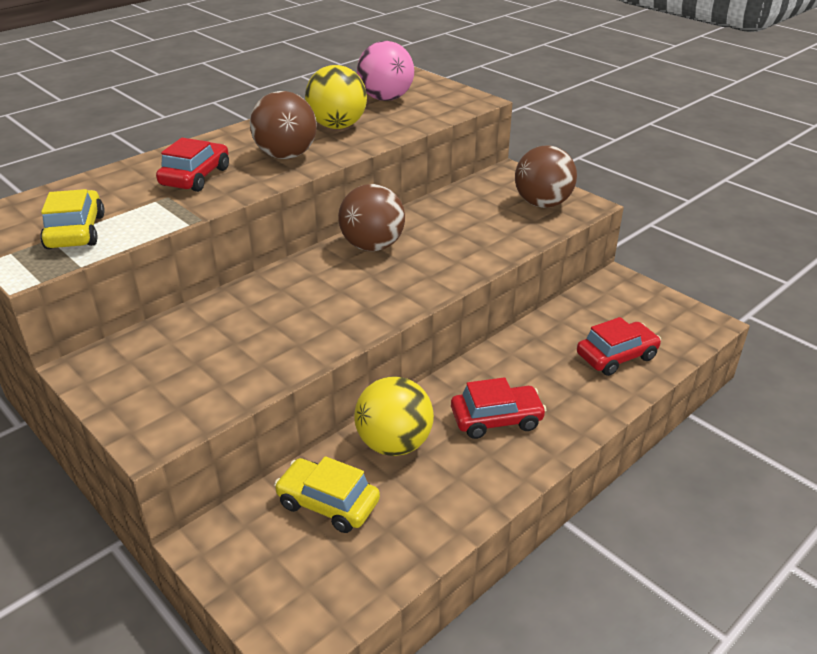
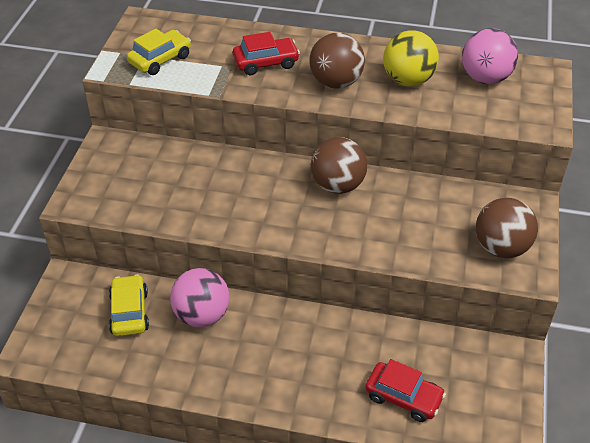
camera: 55 degrees right, 10 degrees up
yellow ball [354,376,434,456] -> pink ball [170,268,230,327]
red car [451,377,547,439] -> none

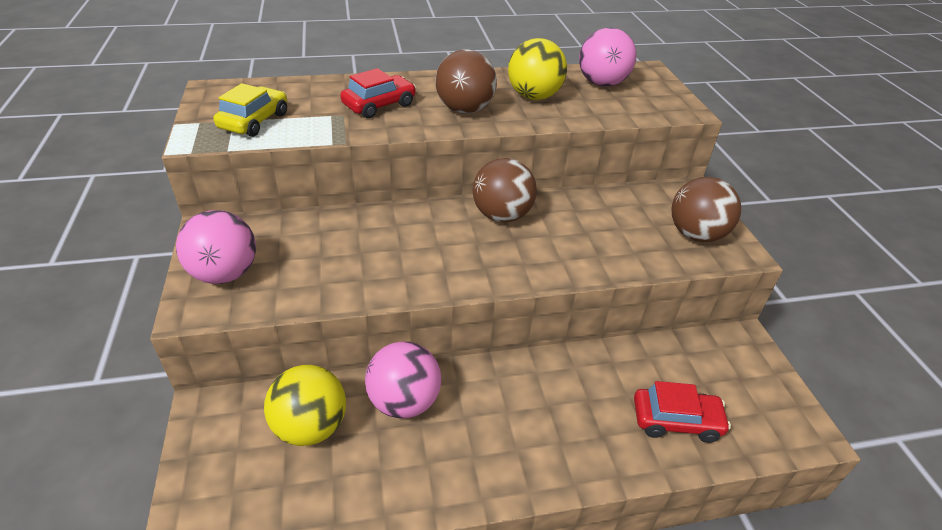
camera: 25 degrees left, 5 degrees down
yellow car [109,274,149,336] -> yellow ball [264,365,346,446]
none -> pink ball [176,210,256,284]

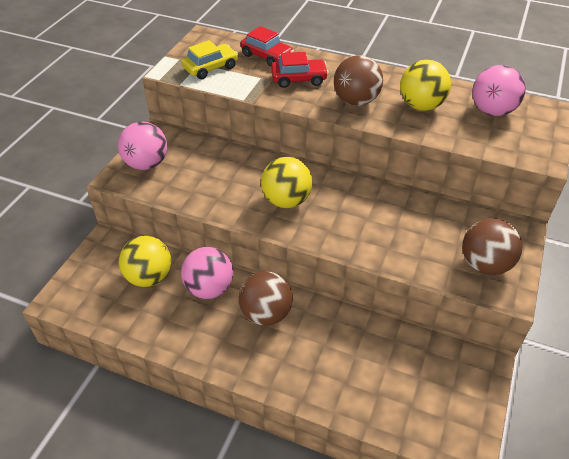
camera: 35 degrees right, 5 degrees up
brown ball [473,158,537,223] -> brown ball moved to [239,271,293,326]
red car [634,381,731,443] -> red car moved to [240,26,294,67]
none -> yellow ball [261,157,312,208]

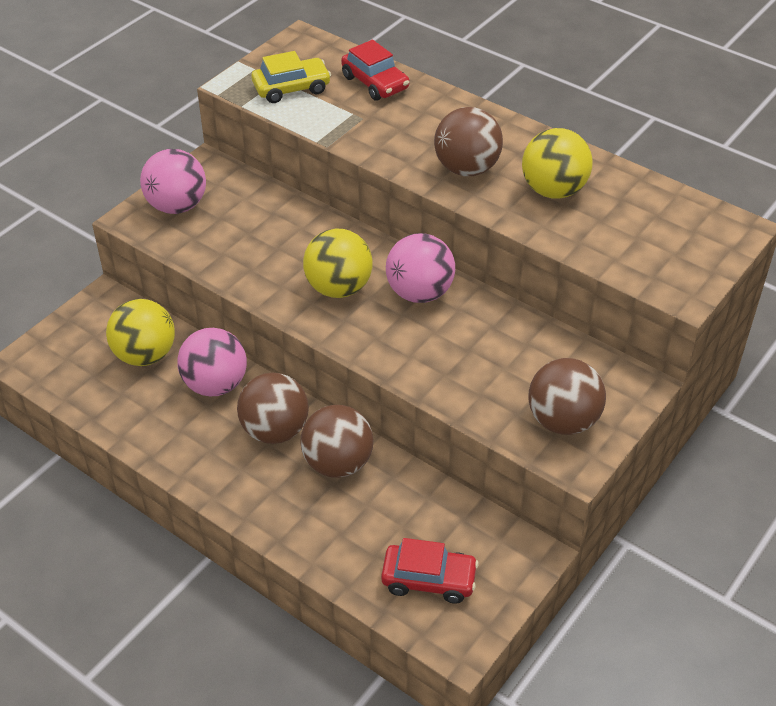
camera: 15 degrees right, 0 degrees up
red car [271,52,329,88] -> red car moved to [381,538,479,604]
pink ball [472,65,526,116] -> pink ball moved to [386,233,455,303]
none -> brown ball [300,405,373,478]

